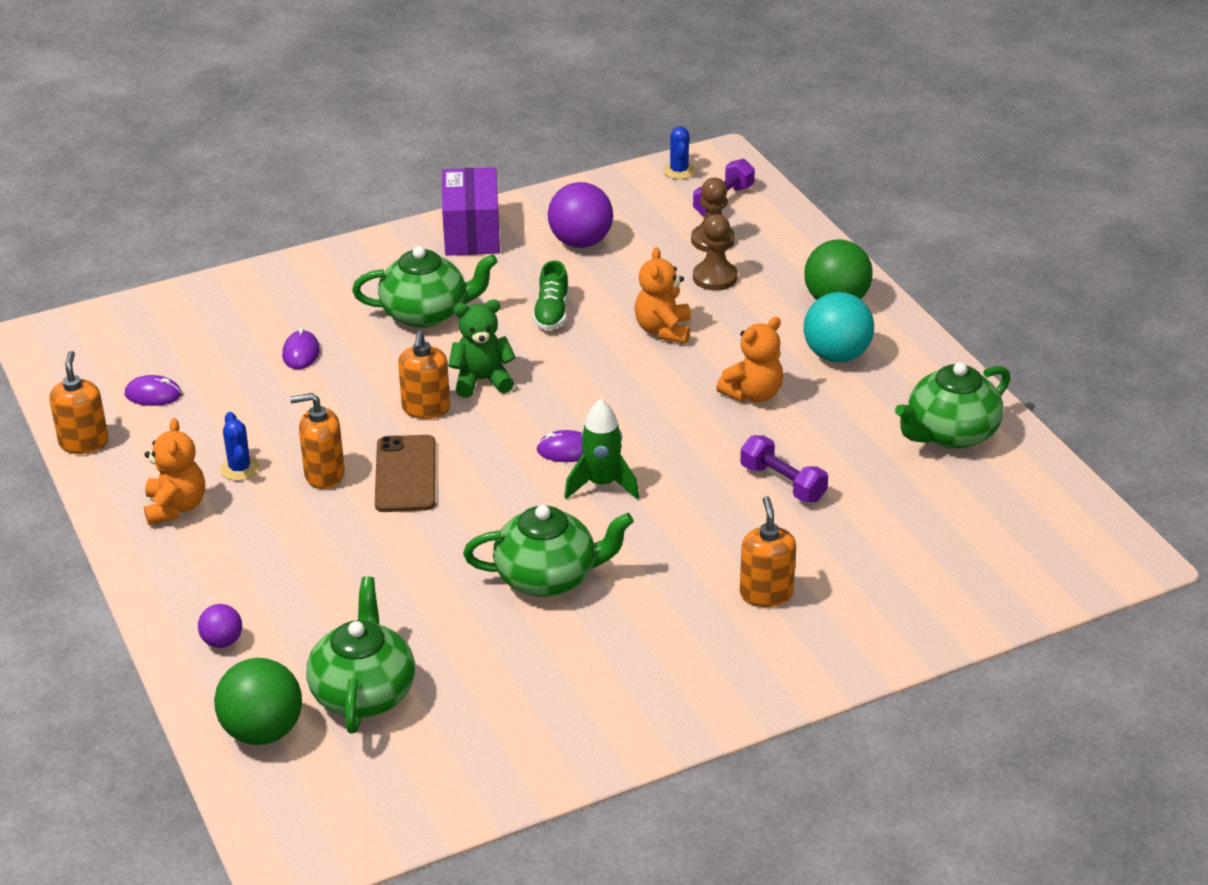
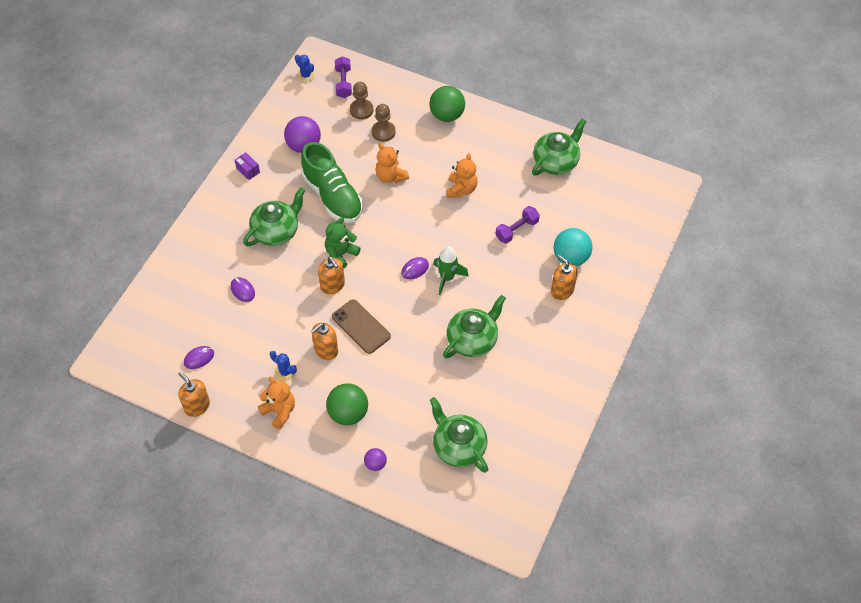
camera: 40 degrees left, 20 degrees up
green ball [214,658,302,745] -> green ball moved to [326,383,368,425]
purple box [442,167,500,256] -> purple box [235,152,260,180], size x0.47
green shoe [533,260,569,330] -> green shoe [301,142,363,223], size x2.00
purple dumbbell [740,435,828,503] -> purple dumbbell turned 45 degrees counterclockwise [495,206,540,244]
turquoise ball [804,292,874,363] -> turquoise ball moved to [554,228,592,266]
green teapot [895,362,1010,449] -> green teapot turned 150 degrees counterclockwise [532,119,586,175]

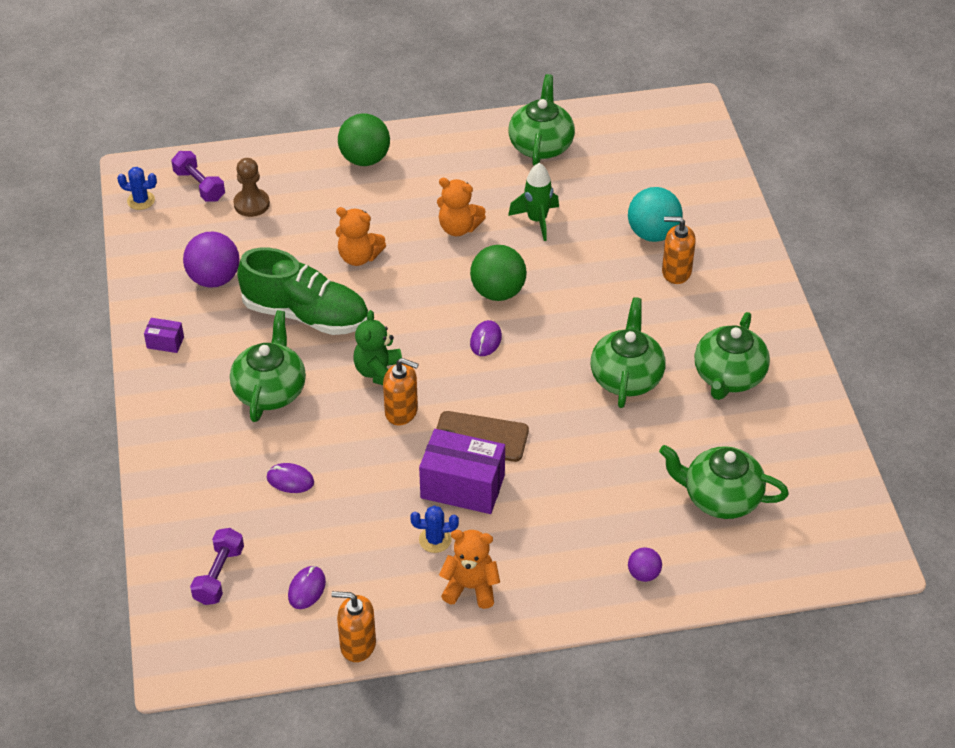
camera: 35 degrees left, 10 degrees down
orange soap dispenser [311,322,338,360] -> purple box [419,429,505,514]
green ball [326,383,368,425] -> green ball moved to [470,245,527,301]
brown pawn [372,104,396,142] -> none
green rocket [433,246,469,295] -> green rocket moved to [508,163,559,241]
orange teddy bear [446,153,478,198] -> orange teddy bear turned 135 degrees clockwise [437,178,486,236]
purple dumbbell [495,206,540,244] -> purple dumbbell moved to [190,528,244,605]
none -> green teapot [695,312,770,400]

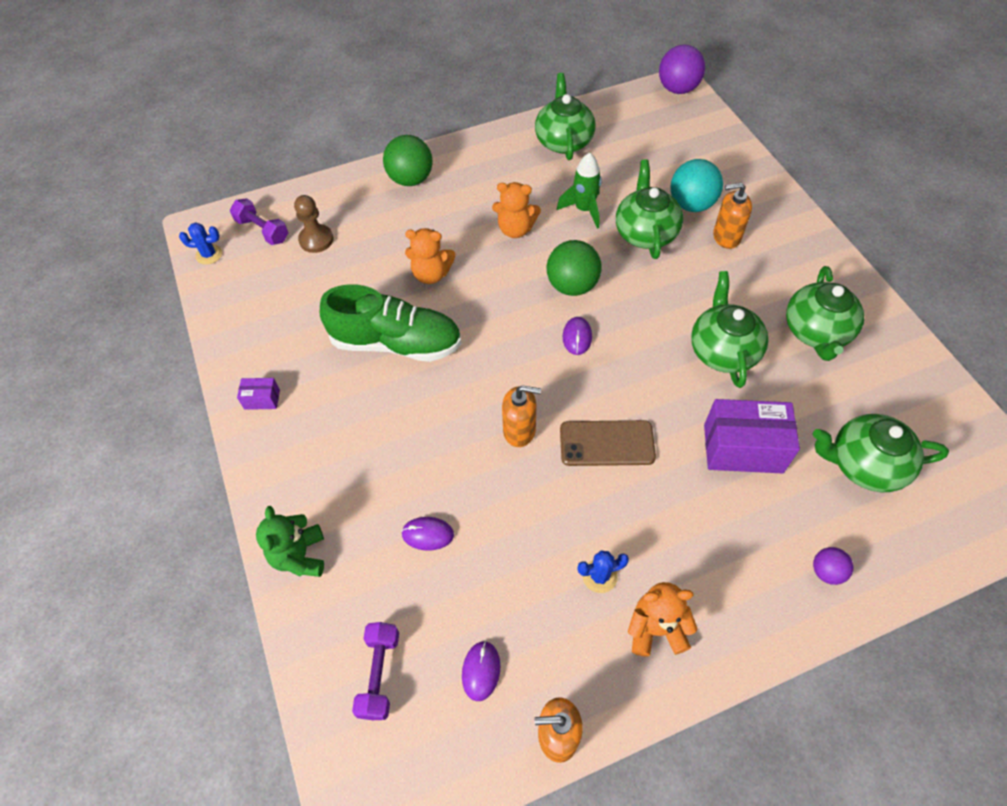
camera: 10 degrees left, 10 degrees up
purple ball [183,232,240,288] -> purple ball moved to [659,45,705,94]
green teapot [230,310,306,422] -> green teapot moved to [616,159,683,259]
green teddy bear [354,310,402,385] -> green teddy bear moved to [256,506,324,577]
purple box [419,429,505,514] -> purple box moved to [704,399,800,473]

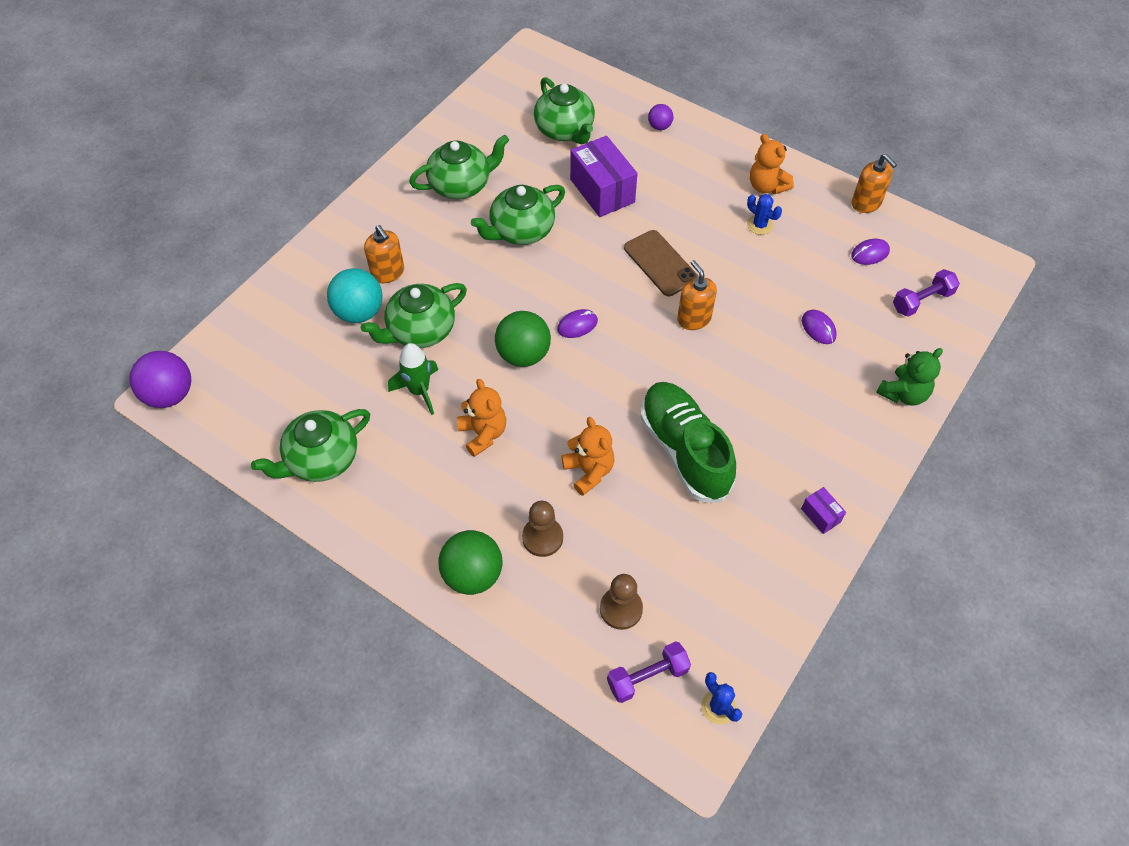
camera: 125 degrees left, 0 degrees up
purple dumbbell [230,198,288,245] -> purple dumbbell turned 60 degrees clockwise [607,641,691,703]
none -> brown pawn [522,501,563,557]

